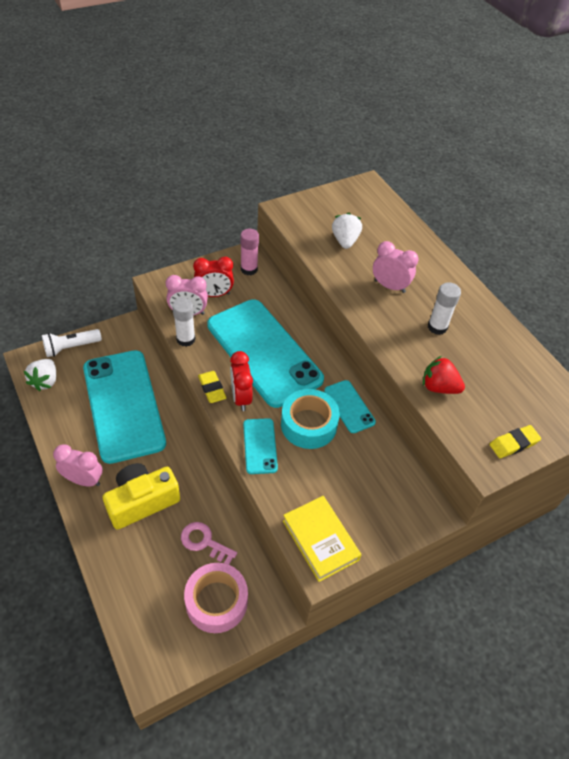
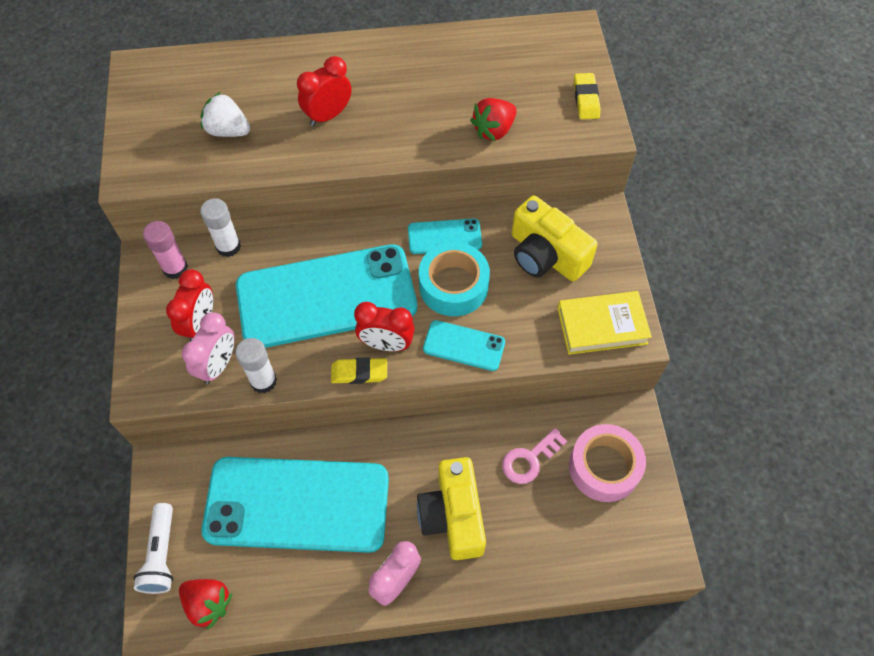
camera: 65 degrees left, 10 degrees up
white strawberry [24,359,56,391] -> red strawberry [179,579,232,630]
pink clock [373,241,419,293] -> red clock [297,56,352,126]
white glue stick [428,282,461,335] -> white glue stick moved to [200,198,241,257]
none -> yellow camera [512,195,598,281]

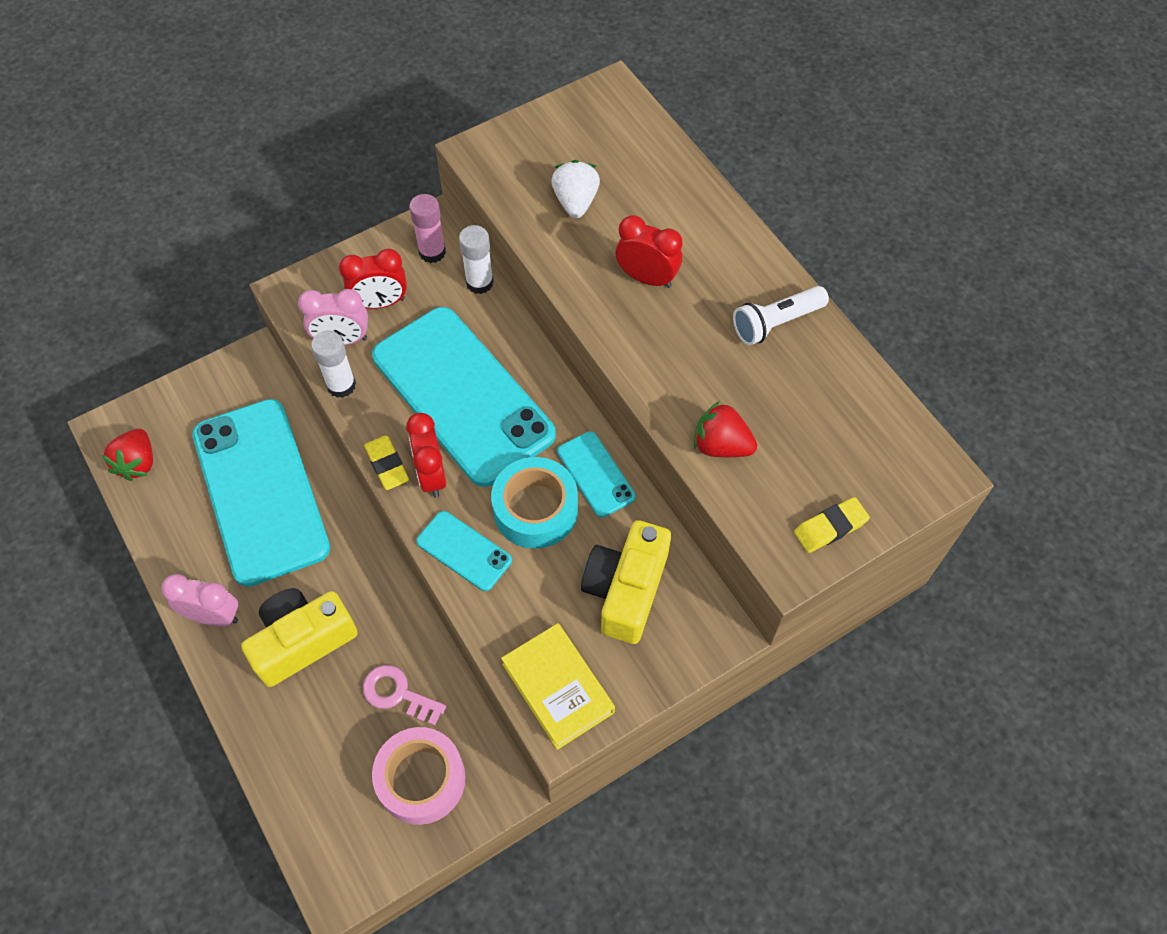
camera: 65 degrees right, 0 degrees up
white flashlight [133,503,173,594] -> white flashlight moved to [733,286,829,345]
turquoise phone [423,320,505,371] -> turquoise phone turned 45 degrees counterclockwise [416,511,512,591]

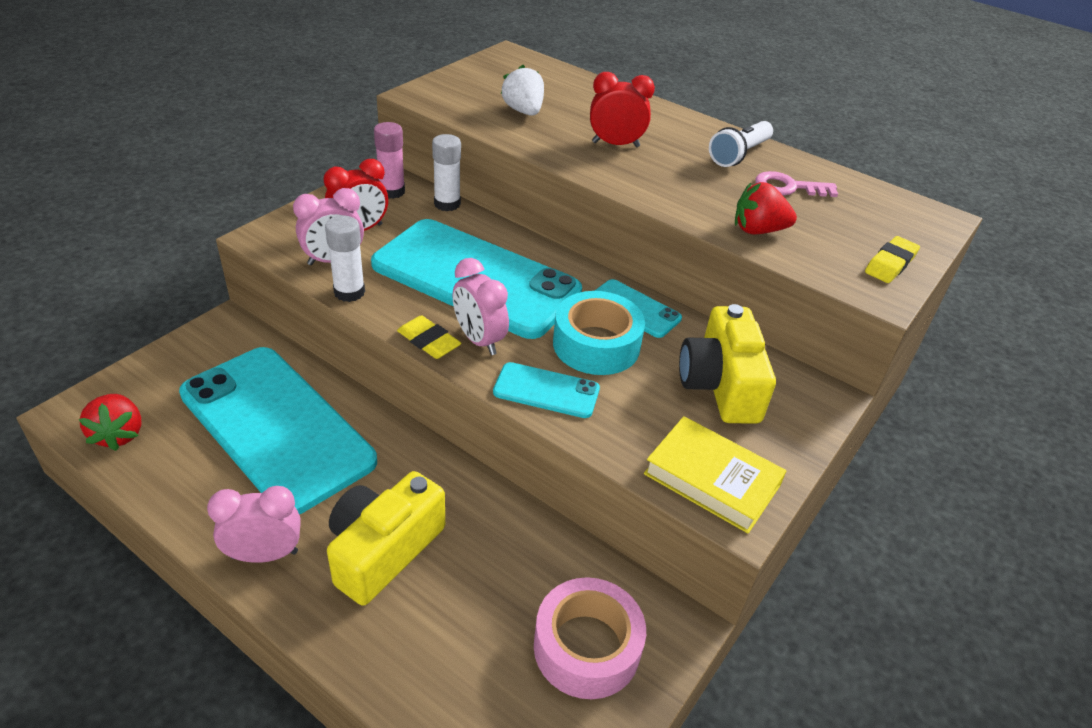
camera: 25 degrees left, 20 degrees down
pink key [363,665,446,726] -> pink key moved to [755,171,838,197]
red clock [406,413,447,498] -> pink clock [452,258,509,355]

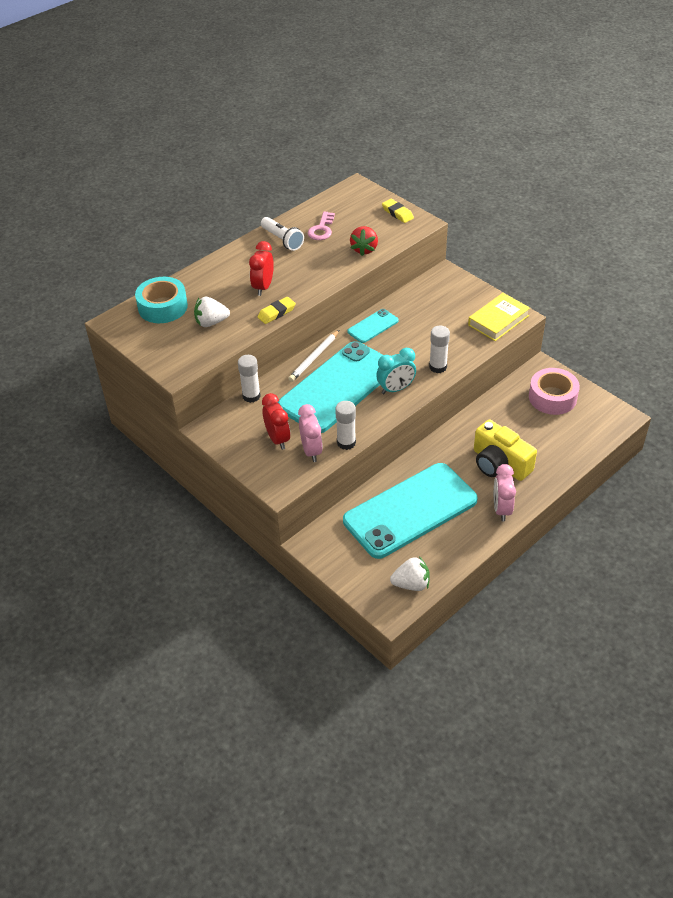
camera: 75 degrees left, 5 degrees up
red strawberry [79,394,142,451] -> white strawberry [390,556,430,591]
pink glue stick [374,122,405,199] -> none
yellow eraser [397,315,461,359] -> yellow eraser moved to [257,297,296,324]
pink clock [452,258,509,355] -> turquoise clock [376,348,416,394]
turquoise phone [493,362,600,418] -> white glue stick [429,326,450,373]
turquoise tape [553,291,645,375] -> turquoise tape moved to [135,277,188,323]
yellow camera [679,304,776,424] -> none
none -> white pencil [288,330,339,382]

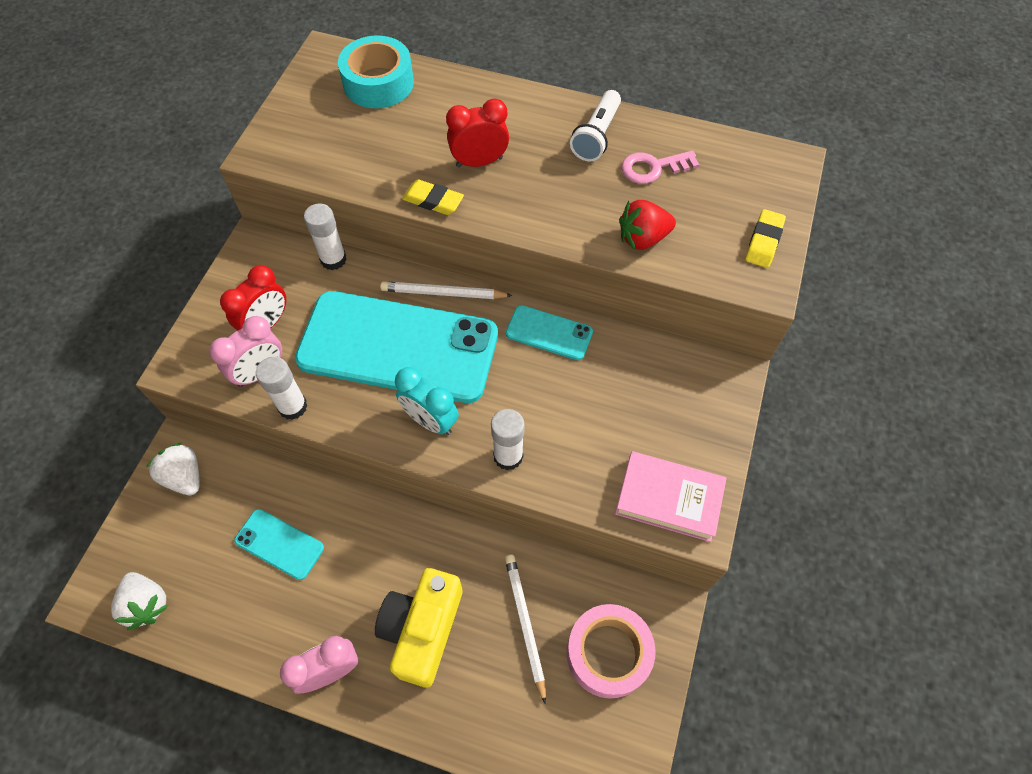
camera: 60 degrees right, 15 degrees up
white strawberry [194,297,230,327] -> white strawberry moved to [147,443,200,496]
turquoise phone [343,463,478,559] -> turquoise phone [234,509,324,580], size x0.44
yellow book [468,293,530,341] -> pink book [615,451,726,542]
none -> white pencil [505,555,546,705]

